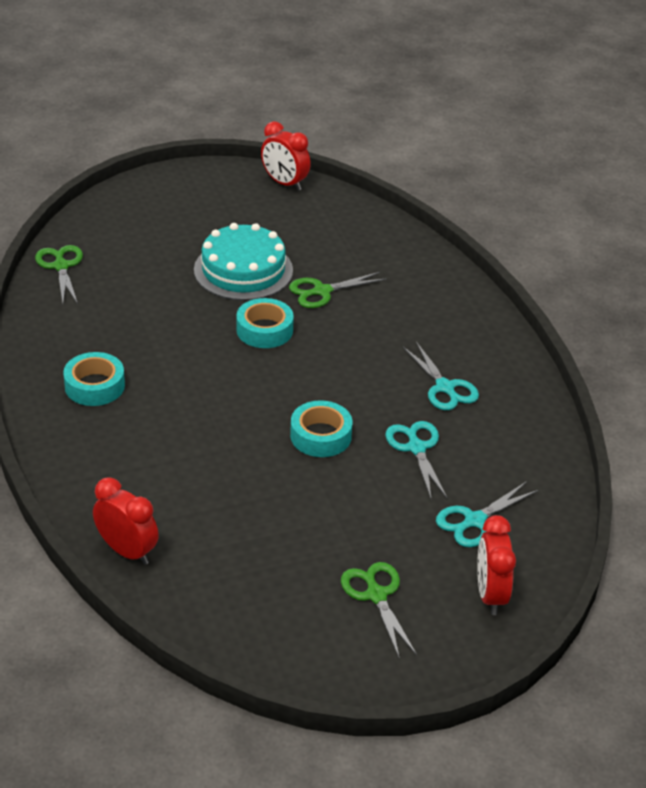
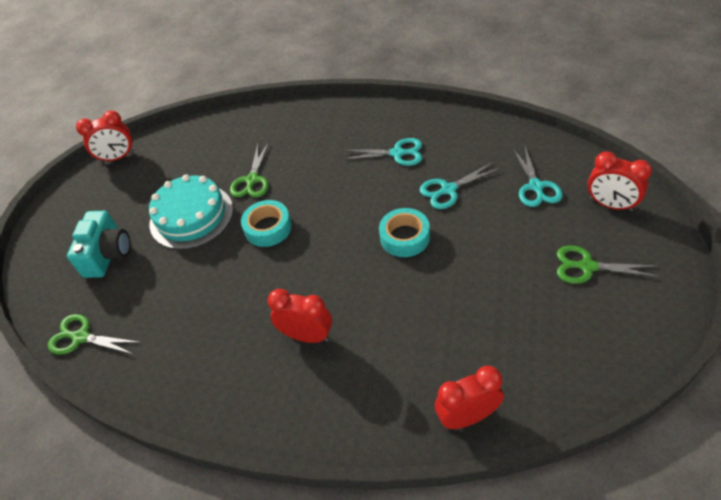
camera: 50 degrees left, 10 degrees up
turquoise tape [63,352,125,406] -> none
turquoise scissors [385,421,448,499] -> turquoise scissors turned 45 degrees counterclockwise [419,162,500,209]
none -> turquoise camera [67,211,131,278]
none -> red clock [268,289,332,343]

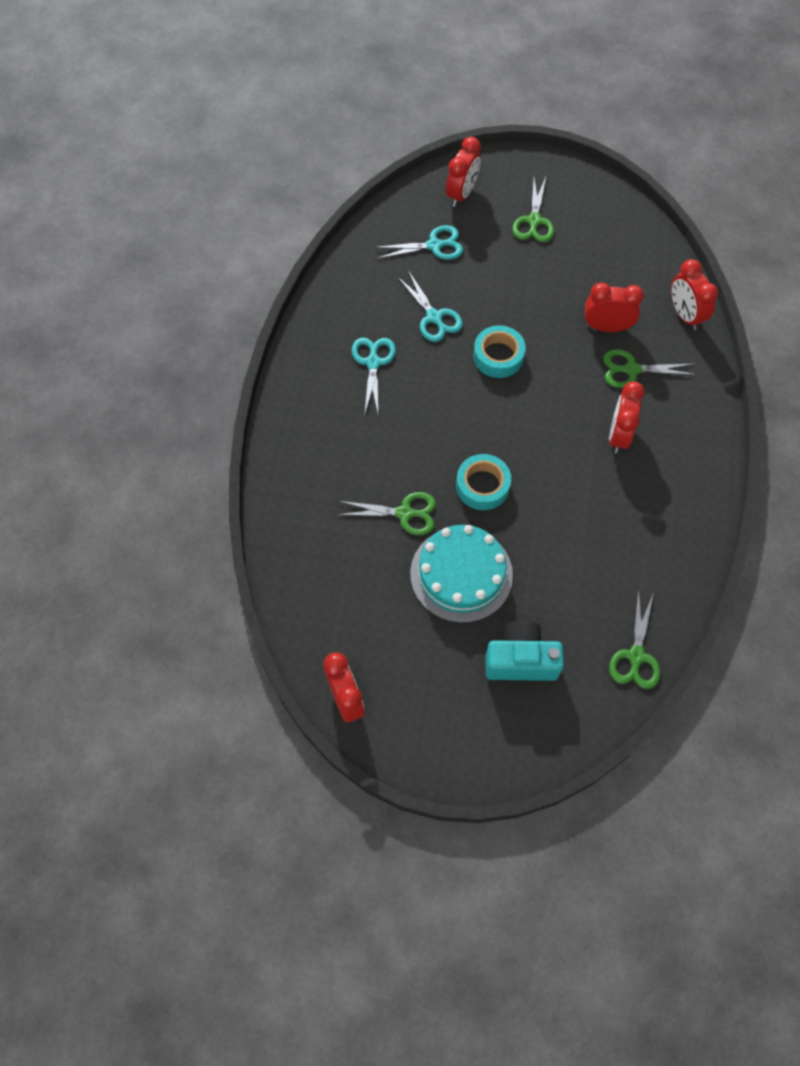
camera: 100 degrees left, 15 degrees up
none -> red clock [585,283,644,332]
none -> green scissors [603,349,696,388]

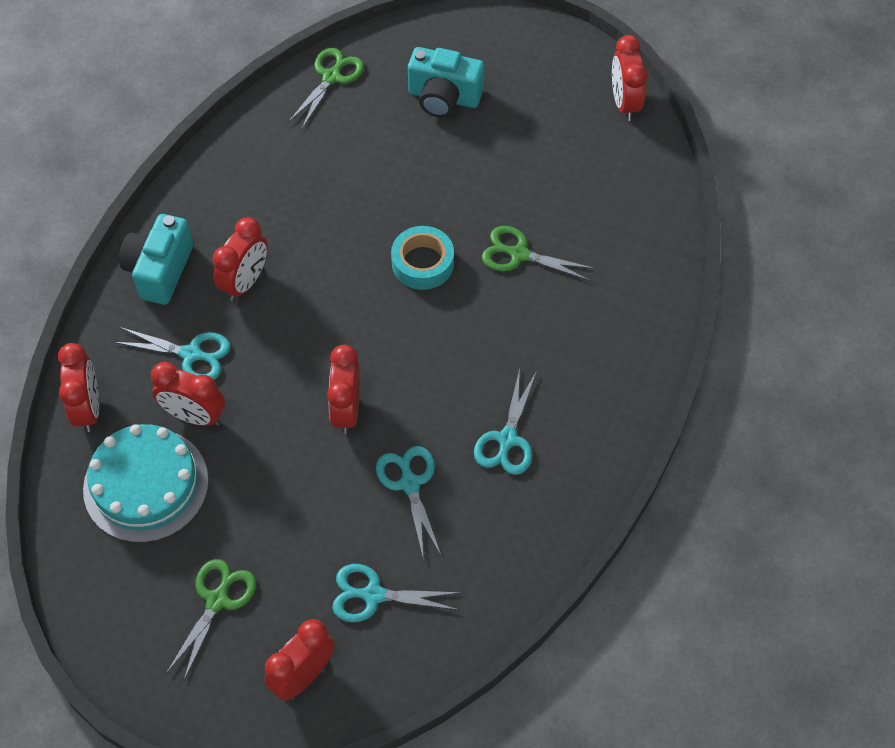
camera: 165 degrees left, 5 degrees down
turquoise cake [410,525,513,623] -> turquoise cake moved to [83,424,209,543]
turquoise tape [473,325,526,378] -> red clock [327,344,360,434]
green scissors [603,349,696,388] -> turquoise scissors [114,327,230,380]
none -> turquoise camera [119,214,193,305]

